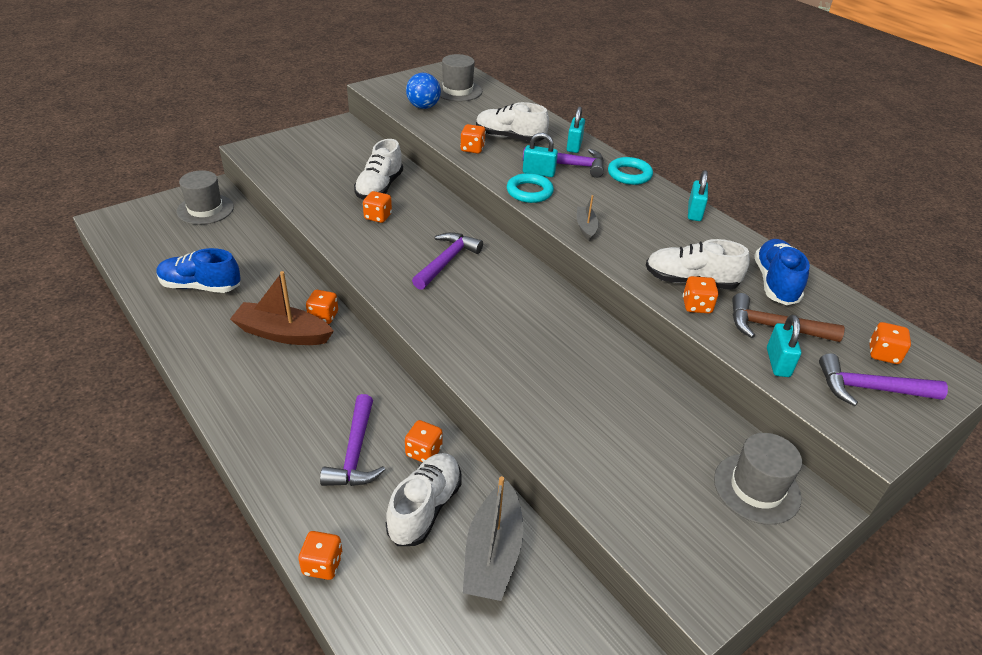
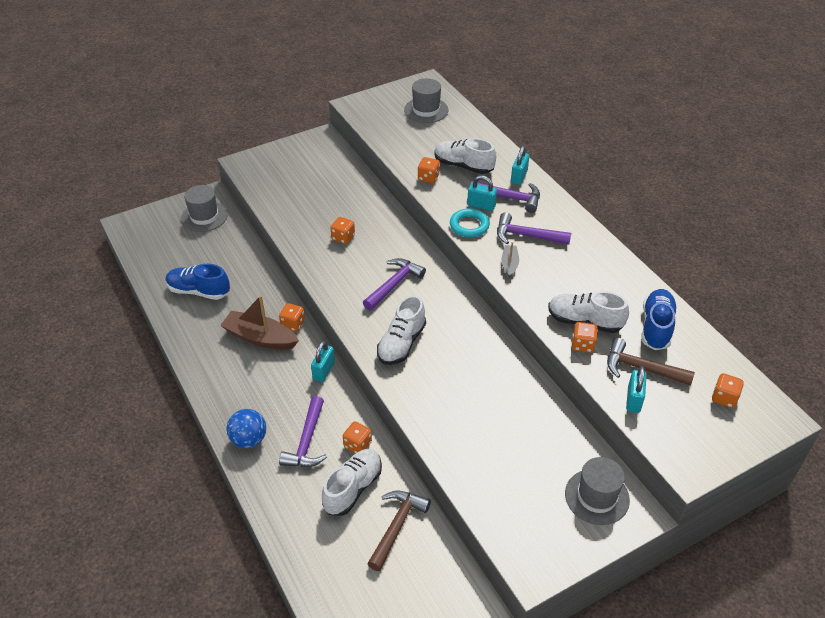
camera: 10 degrees right, 5 degrees up
orange dice [298,531,343,580] -> none
white shoe [354,139,403,199] -> white shoe moved to [377,295,426,365]
blue ball [406,73,441,109] -> blue ball moved to [227,409,266,448]
grey boat [463,476,523,601] -> brown hammer [367,491,431,571]
turquoise ring [608,157,653,185] -> none
turquoise padlock [688,170,708,221] -> turquoise padlock moved to [311,341,335,382]
purple hammer [819,353,948,406] -> purple hammer moved to [497,212,571,245]

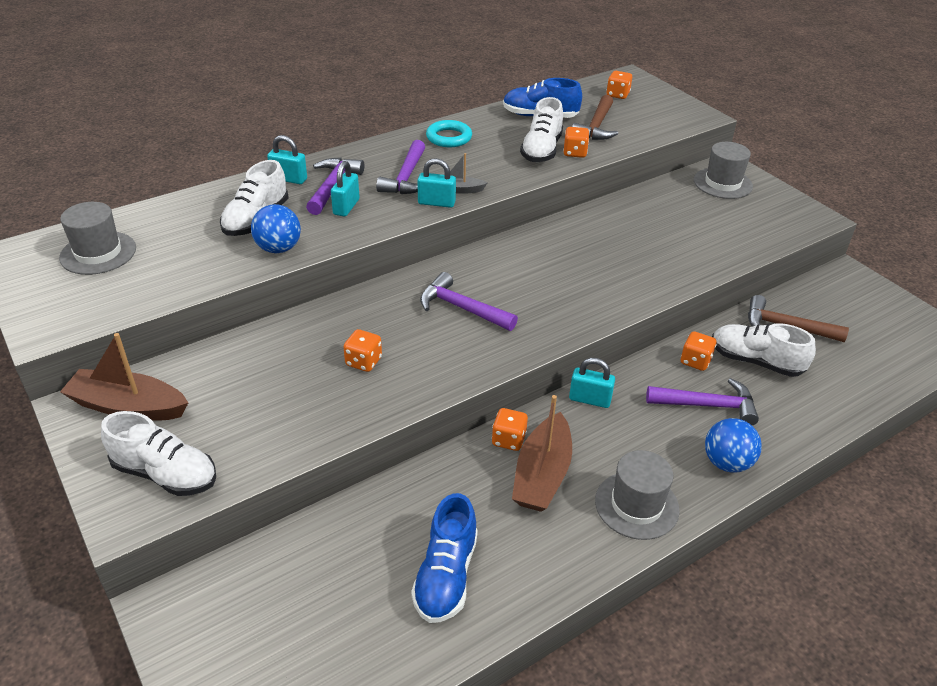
camera: 95 degrees left, 5 degrees down
grey hat [181,185,228,232] -> grey hat moved to [595,450,680,540]
white shoe [377,295,426,365] -> white shoe moved to [101,411,216,496]
orange dice [418,157,440,183] -> blue ball [251,204,301,253]
turquoise ring [450,208,490,238] -> turquoise ring moved to [426,120,472,147]
turquoise padlock [626,366,647,413] -> turquoise padlock moved to [417,158,456,208]
none -> brown boat [60,333,188,421]

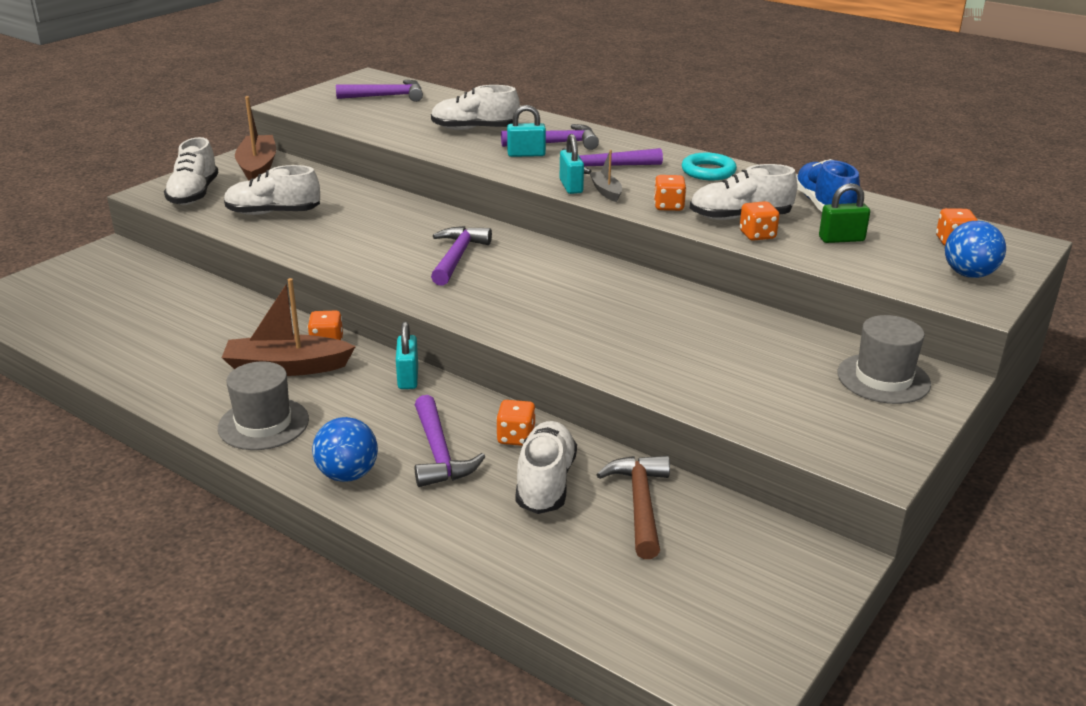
camera: 70 degrees right, 10 degrees down
grey hat [59,202,136,275] -> purple hammer [336,80,423,102]
blue ball [251,204,301,253] -> blue ball moved to [945,221,1006,278]
turquoise padlock [267,135,307,184] -> none
orange dice [344,329,382,372] -> orange dice moved to [654,175,686,211]
blue shoe [411,493,478,623] -> none
brown hammer [572,95,618,140] -> green padlock [819,183,870,243]
none -> white shoe [224,165,320,215]

